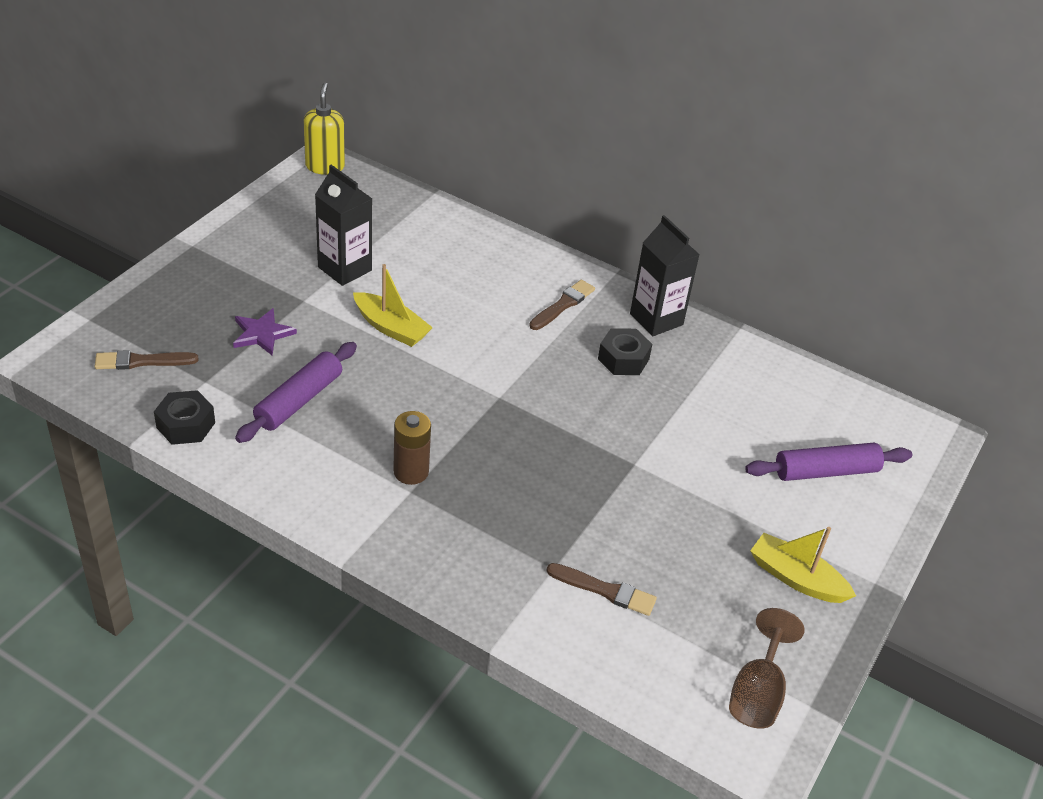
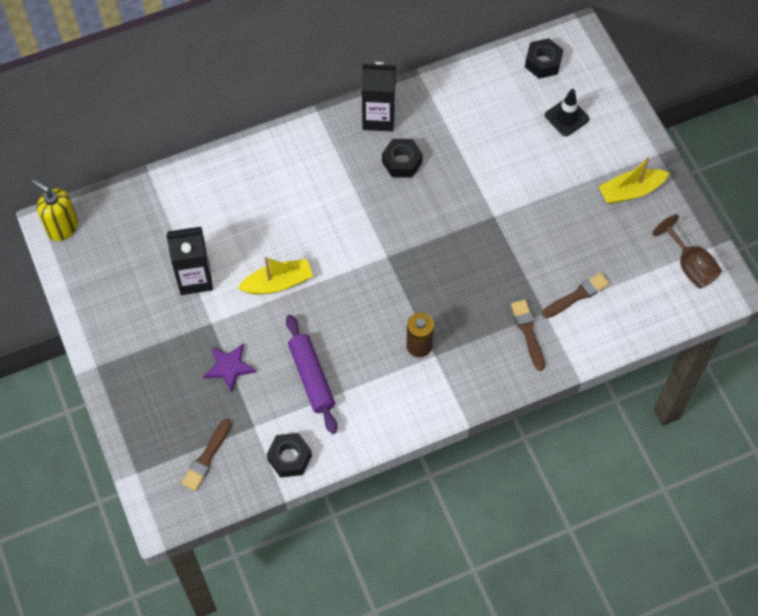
camera: 50 degrees left, 20 degrees up
brown brush [529,280,595,330] -> brown brush moved to [511,300,545,371]
purple rolling pin [745,443,912,481] -> black traffic cone [545,89,590,136]
none -> black nut [525,38,563,79]

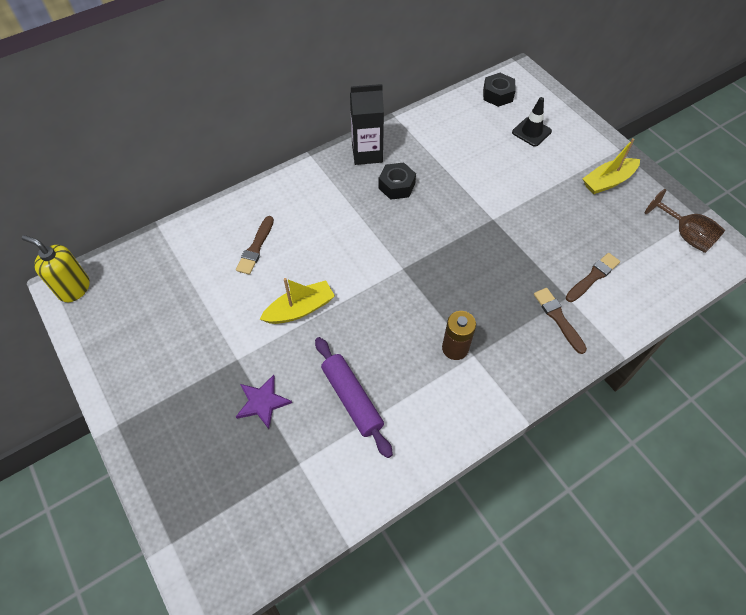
camera: 10 degrees left, 5 degrees down
black carton [166,227,213,295] -> none
brown brush [182,419,231,491] -> brown brush moved to [236,216,274,275]
black nut [267,433,312,478] -> none

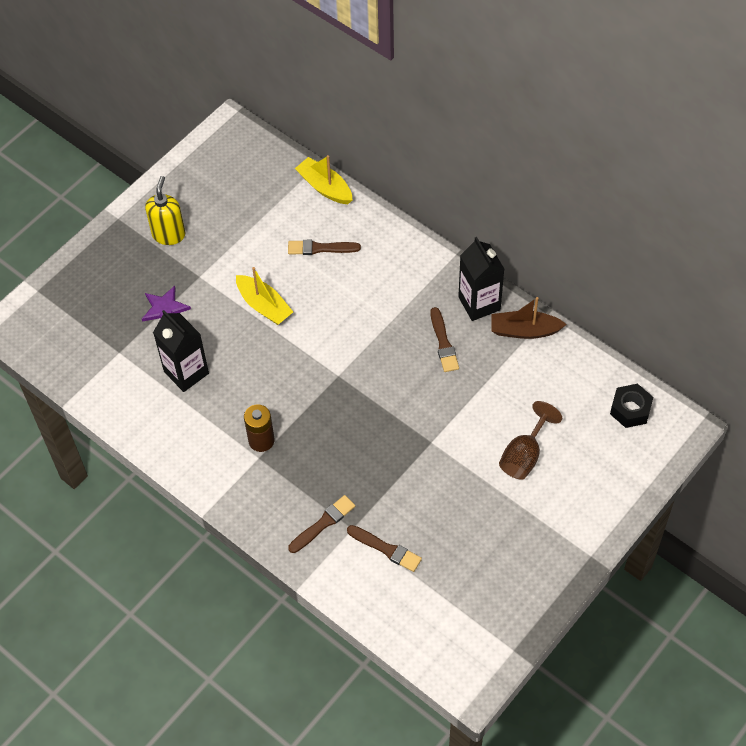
camera: 75 degrees right, 0 degrees up
yellow soap dispenser [22,235,90,302] -> yellow soap dispenser moved to [145,176,185,245]
purple rolling pin [315,337,393,458] -> black carton [153,310,209,392]
black nut [378,163,416,200] -> brown brush [431,307,459,372]
black traffic cone [512,97,552,147] -> none
yellow boat [582,138,640,194] -> yellow boat moved to [295,155,352,204]
brown goblet [645,189,725,253] -> brown goblet moved to [499,401,562,480]
none -> brown boat [491,297,567,339]

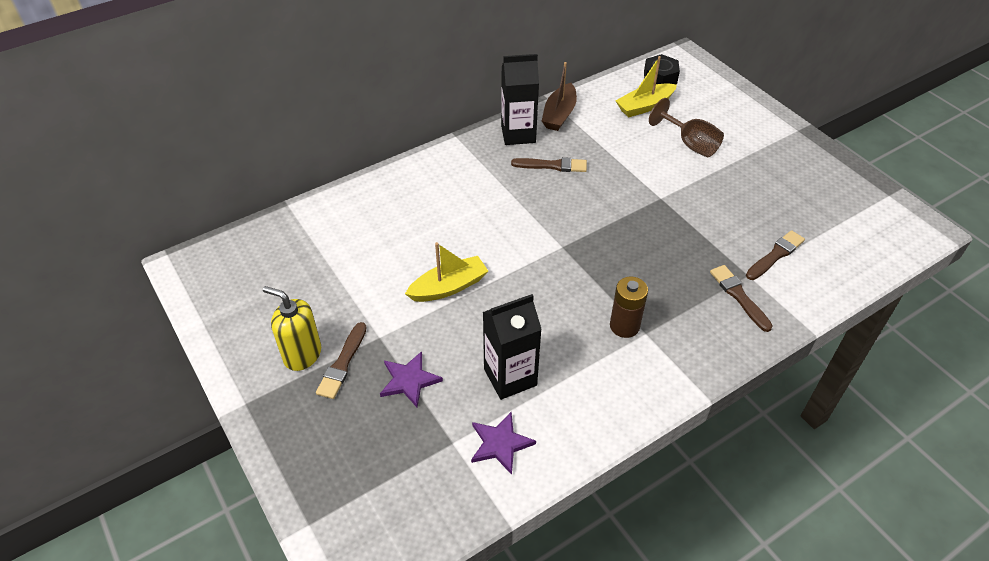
camera: 75 degrees left, 10 degrees down
brown brush [288,240,361,255] -> brown brush moved to [316,322,367,399]
yellow boat [295,155,352,204] -> yellow boat moved to [616,56,677,117]
none -> purple star [471,412,536,475]

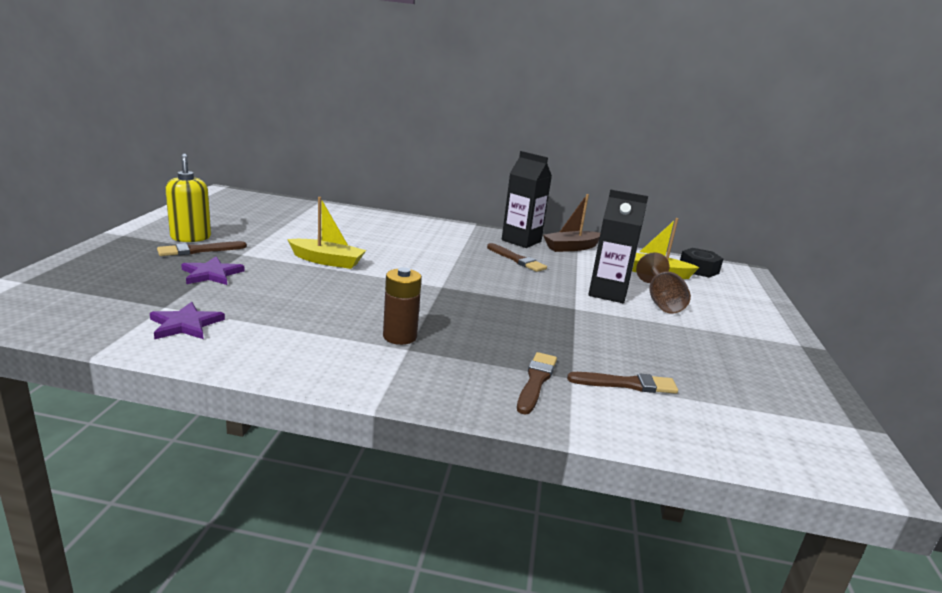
camera: 40 degrees right, 25 degrees down
black carton [483,294,542,400] -> black carton moved to [588,189,648,303]

